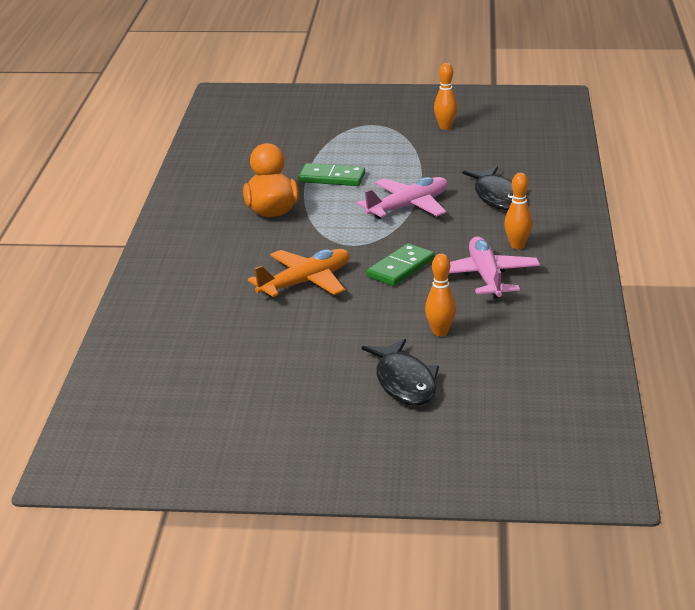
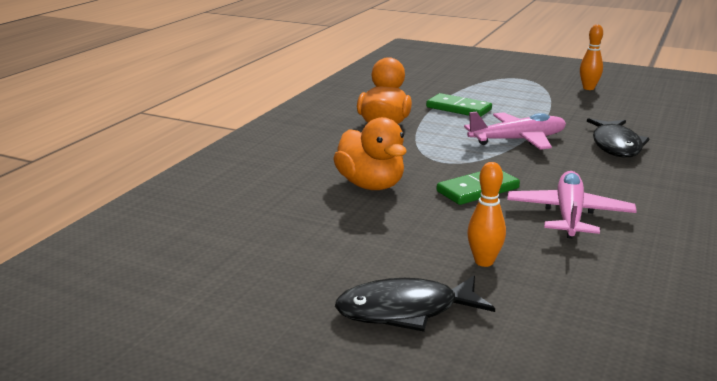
camera: 20 degrees right, 5 degrees down
orange plane [248,249,350,297] -> orange duck [333,117,407,190]
black fish [362,339,439,406] -> black fish turned 75 degrees clockwise [335,275,495,332]
orange bowling pin [504,173,532,249] -> none

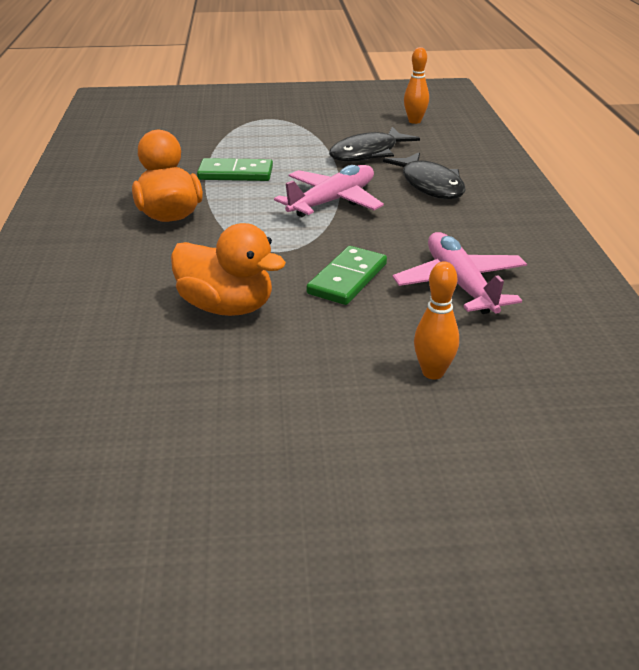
camera: 30 degrees left, 10 degrees up
black fish [335,275,495,332] -> black fish moved to [329,127,420,162]
orange bowling pin [580,24,603,90] -> orange bowling pin moved to [404,47,429,124]

